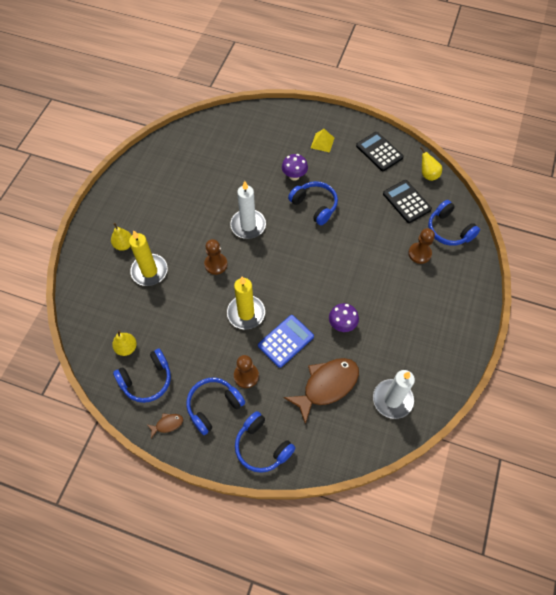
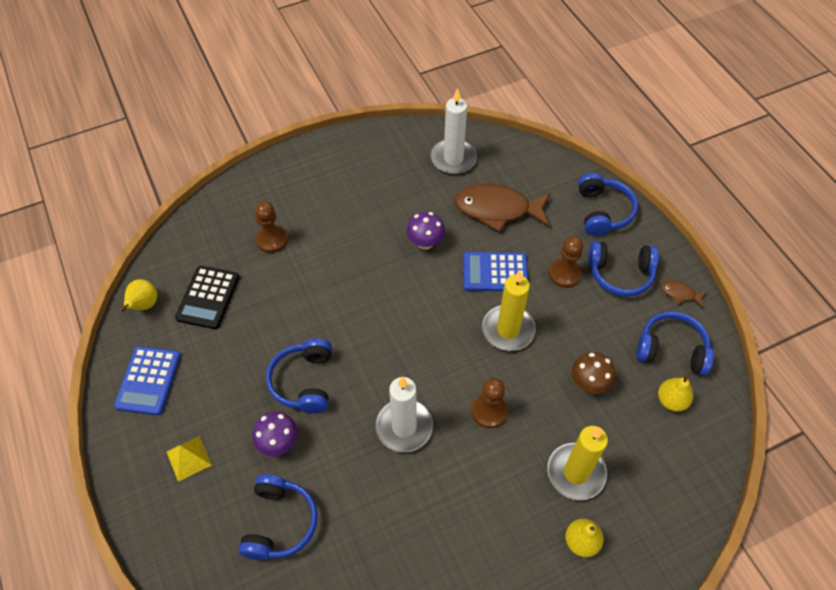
camera: 135 degrees left, 5 degrees down
black calculator [356,132,403,171] -> blue calculator [114,346,181,415]
blue headphones [428,200,480,246] -> blue headphones moved to [238,474,318,560]
none -> brown mushroom [572,352,615,394]

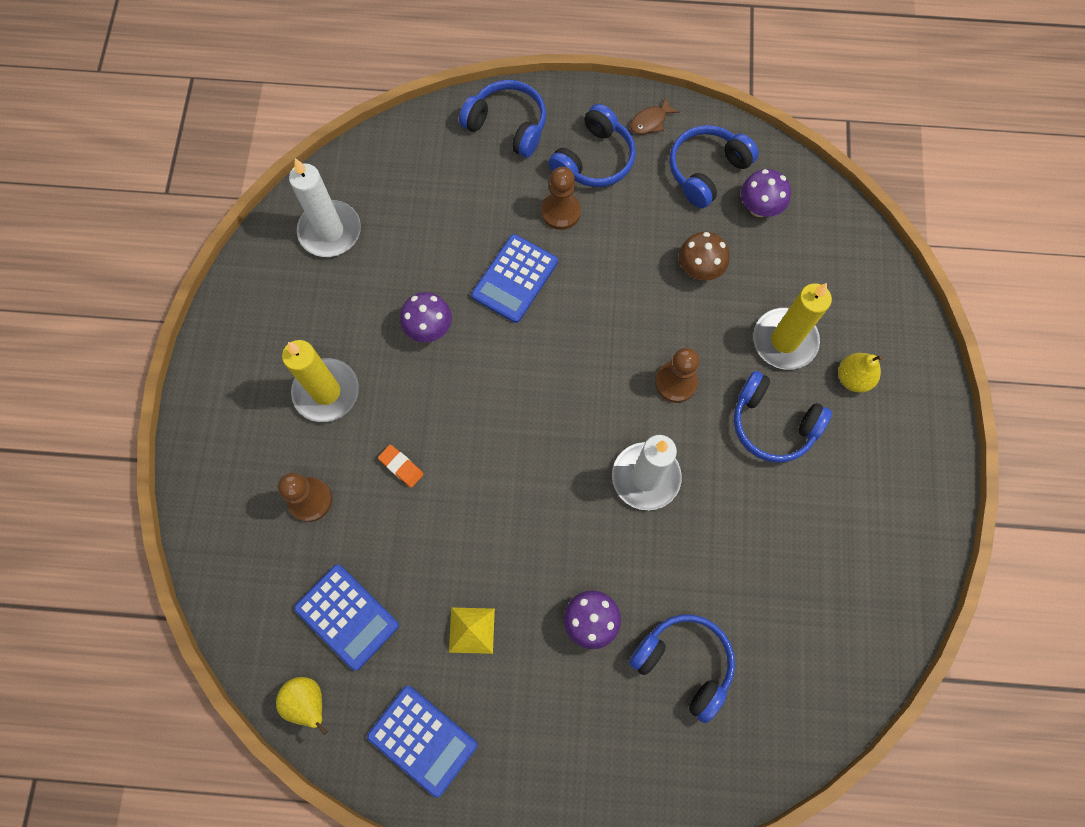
camera: 60 degrees left, 15 degrees up
yellow pyramid [167,436,212,482] -> yellow pyramid moved to [449,607,495,654]
black calculator [175,266,239,329] -> blue calculator [294,564,399,670]
blue headphones [266,338,332,413] -> blue headphones moved to [734,371,832,463]
brown fish [455,184,551,232] -> none
yellow candle [482,270,536,351] -> yellow candle moved to [282,340,359,422]
yellow pear [658,374,693,412] -> purple mushroom [741,169,791,217]
none -> orange eraser [378,445,424,488]

